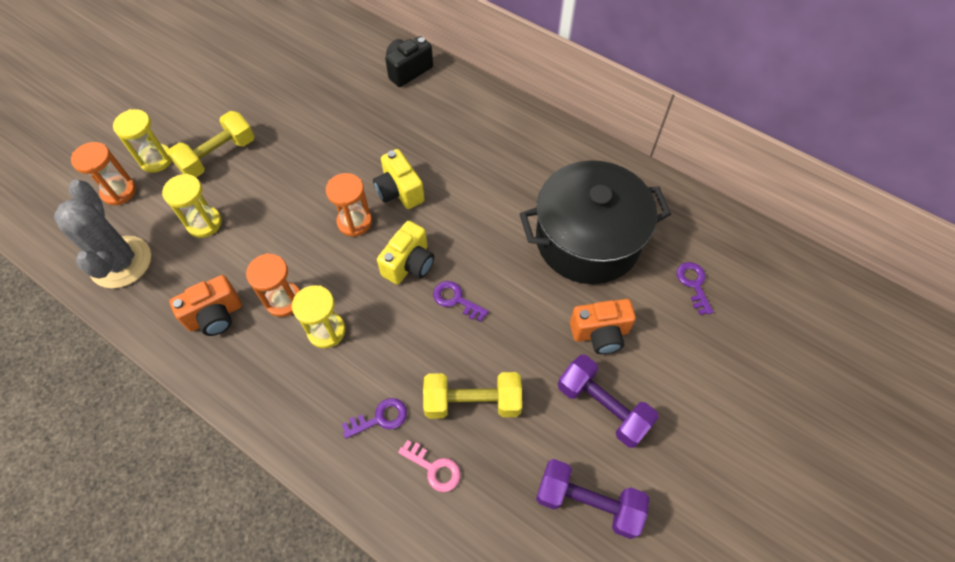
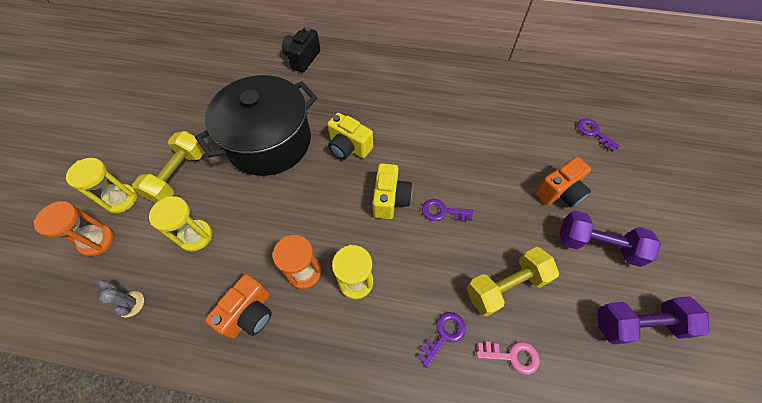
camera: 25 degrees left, 0 degrees up
grey cactus [54,180,151,288] -> grey cactus [99,280,144,317], size x0.43
orange hourglass [326,173,372,237] -> none
black pot [520,160,671,284] -> black pot moved to [195,75,317,176]

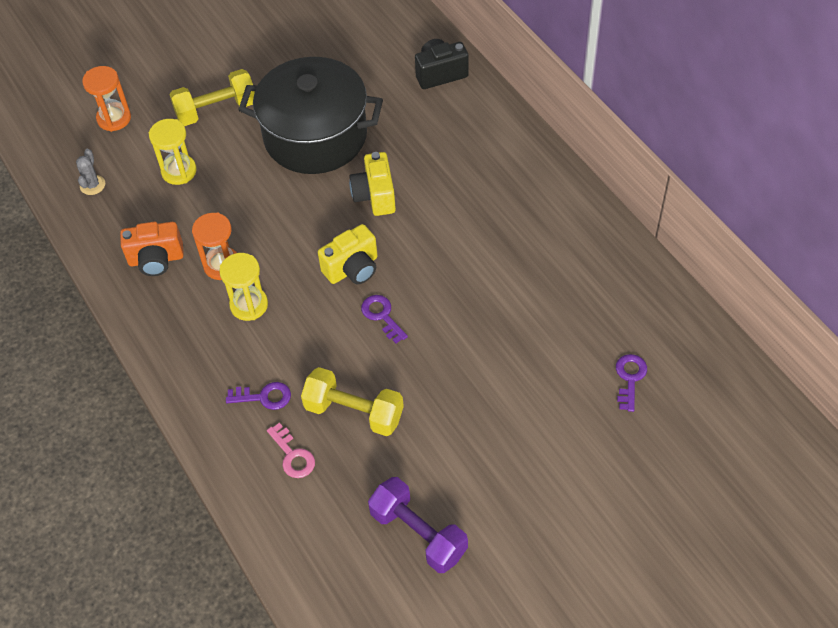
camera: 50 degrees right, 5 degrees down
yellow hourglass [66,158,138,213] -> none
orange camera [535,157,591,207] -> none
purple dumbbell [559,211,661,267] -> none

